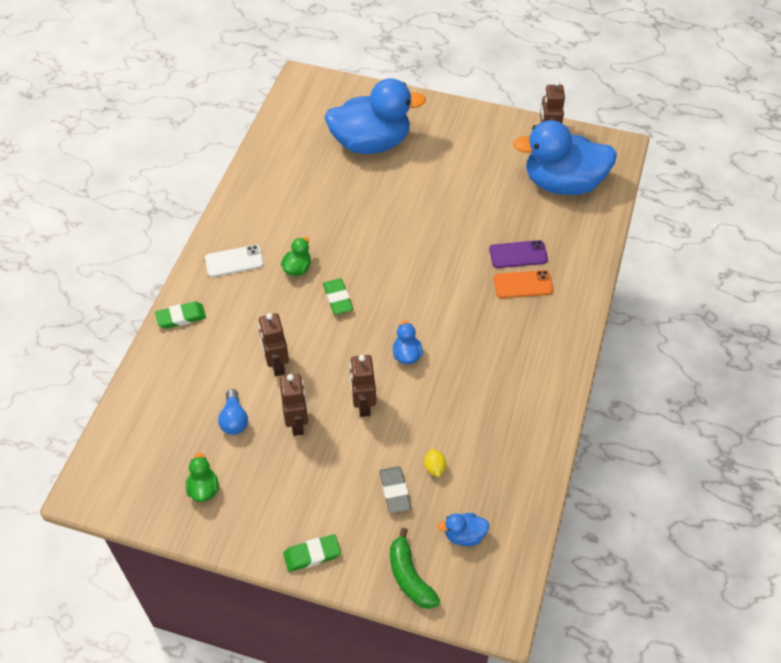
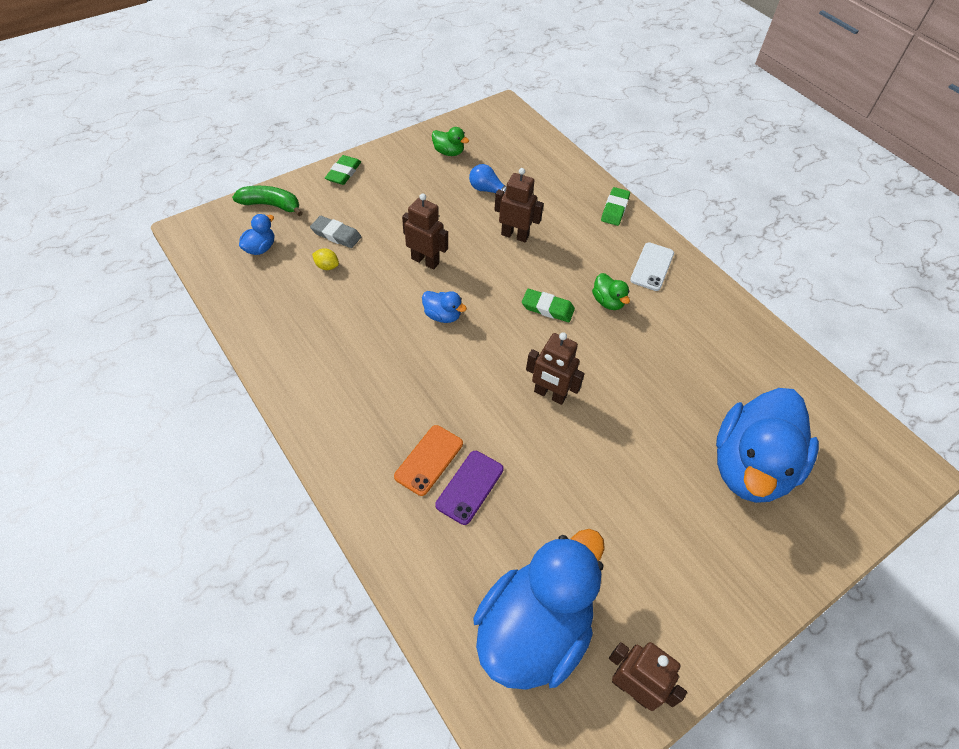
camera: 125 degrees right, 0 degrees up
brown robot [280,374,308,436] -> brown robot moved to [526,332,585,405]

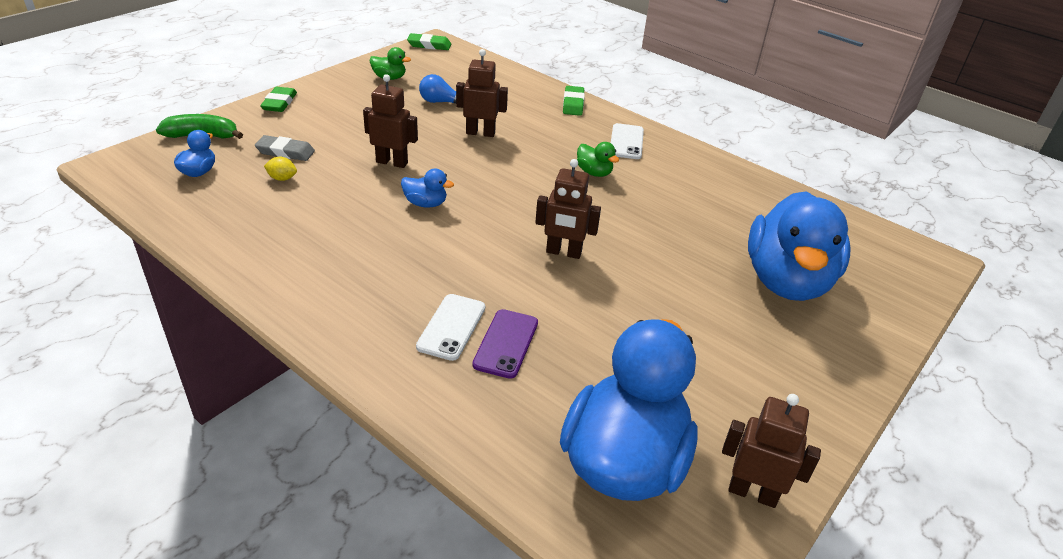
camera: 15 degrees left, 15 degrees down
orange phone [394,425,463,496] -> white phone [416,294,485,361]
green eraser [522,289,575,322] -> green eraser moved to [407,33,451,50]

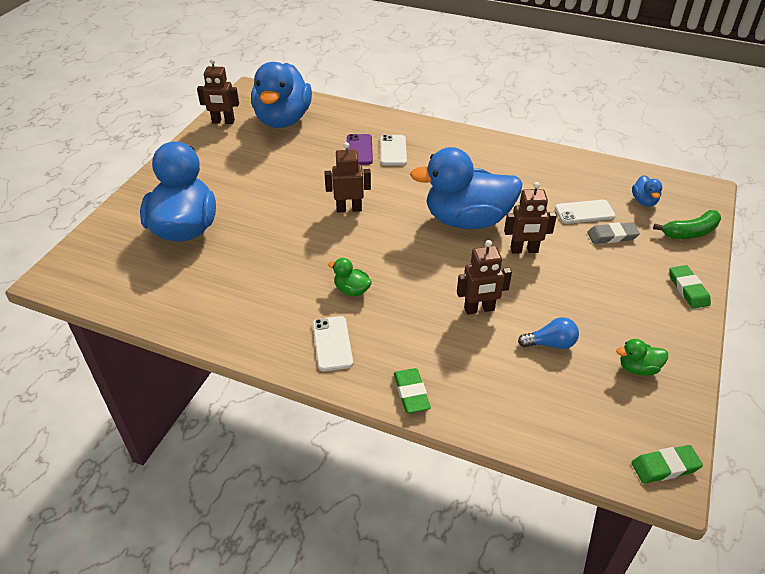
camera: 165 degrees right, 5 degrees up
yellow lemon [264,157,297,181] -> white phone [555,200,616,224]
blue duck [401,168,454,208] -> blue duck [410,147,523,229], size x2.50

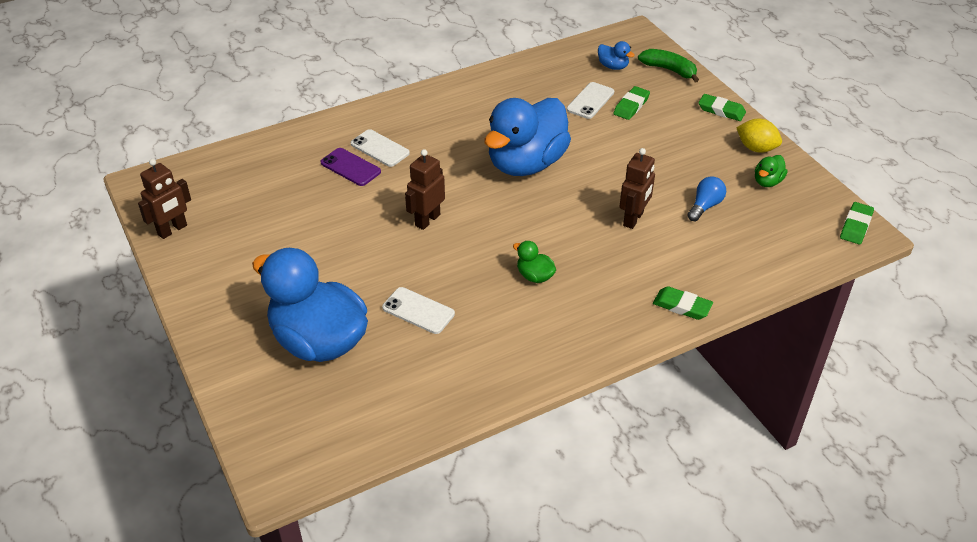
camera: 50 degrees left, 0 degrees up
blue duck [251,62,312,128] -> none
white phone [313,316,353,371] -> white phone moved to [382,287,455,334]
green duck [328,258,372,297] -> green duck turned 60 degrees clockwise [513,241,556,283]
brown robot [504,182,557,254] -> none
grey eraser [587,222,640,244] -> green eraser [613,86,650,120]
green banana [653,210,721,239] -> green banana turned 75 degrees counterclockwise [638,49,699,82]
none -> yellow lemon [736,119,782,153]

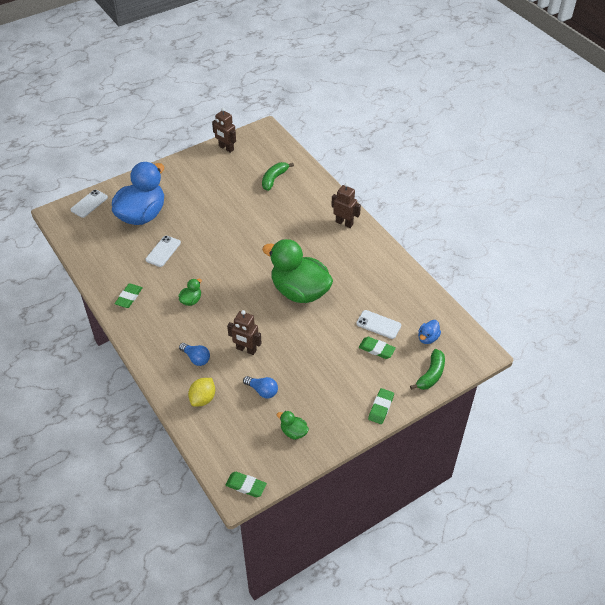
camera: 85 degrees right, 5 degrees up
purple phone [320,148,381,186] -> none
white phone [351,129,410,167] -> white phone moved to [70,190,108,218]
brown robot [405,149,445,230] -> brown robot moved to [331,183,361,228]
blue duck [485,98,571,176] -> green duck [262,239,333,303]
green eraser [653,286,713,320] -> green eraser moved to [115,283,143,308]
yellow lemon [736,119,782,153] -> yellow lemon moved to [188,378,215,407]
none -> blue light bulb [179,343,210,366]
none -> green banana [262,162,294,191]

